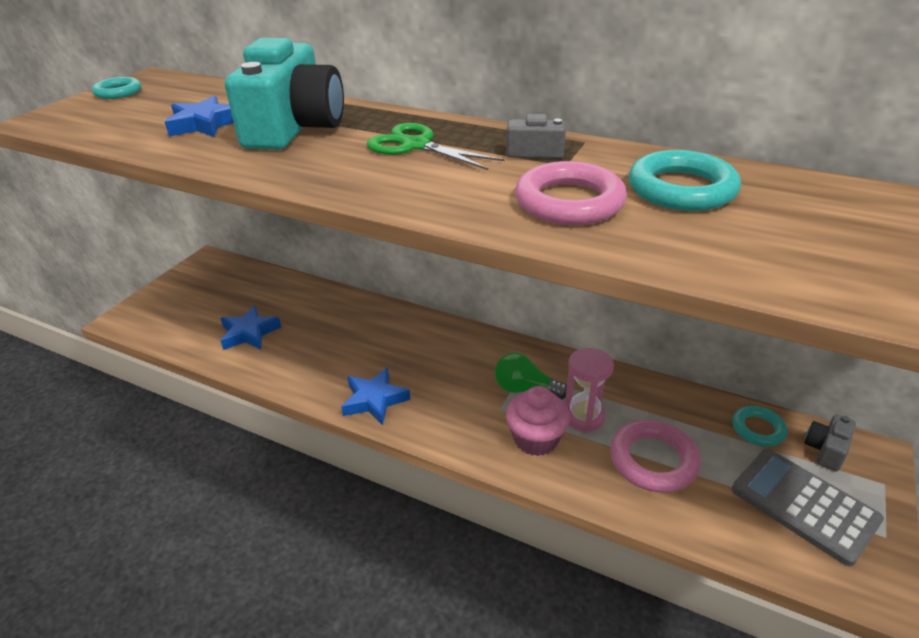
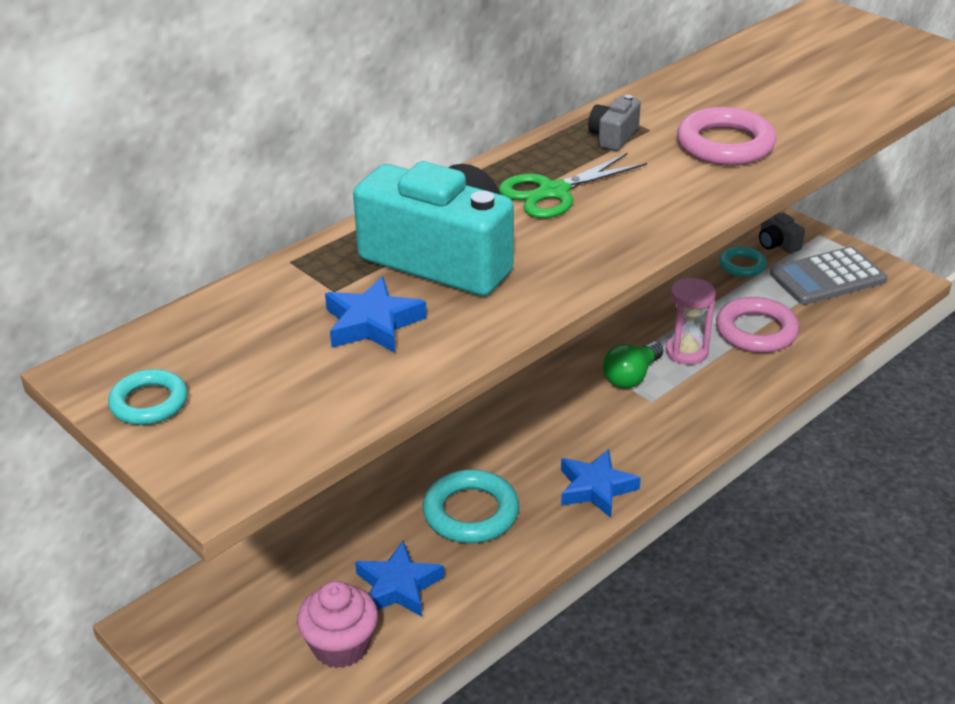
camera: 70 degrees left, 0 degrees up
pink cupcake [506,386,570,456] -> pink cupcake moved to [297,581,378,668]
turquoise ring [629,150,741,211] -> turquoise ring moved to [423,469,519,543]

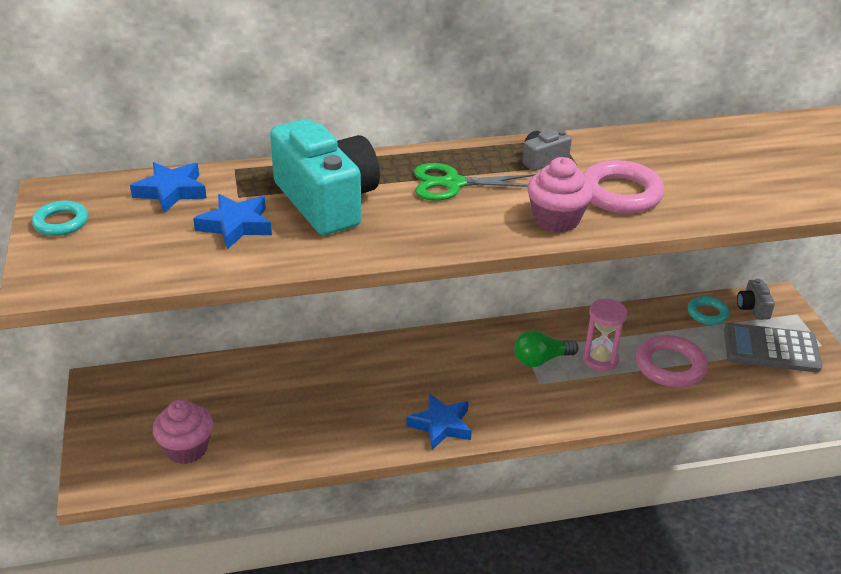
camera: 30 degrees right, 0 degrees up
blue star [355,541,444,617] -> blue star moved to [130,162,207,213]
turquoise ring [423,469,519,543] -> none
none -> pink cupcake [527,157,593,232]

